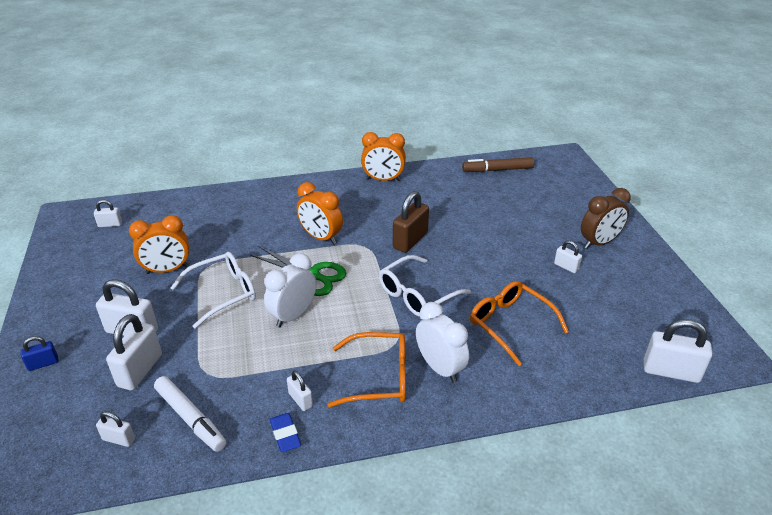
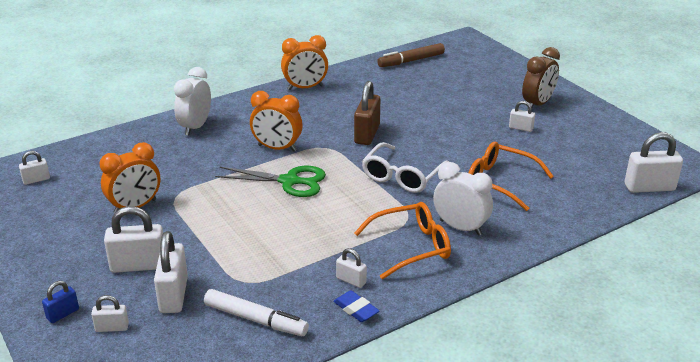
camera: 20 degrees left, 5 degrees down
white padlock [96,411,135,447] -> white padlock moved to [91,295,129,332]
white glasses [171,252,256,329] -> none
white clock [264,253,316,327] -> white clock moved to [174,67,211,136]

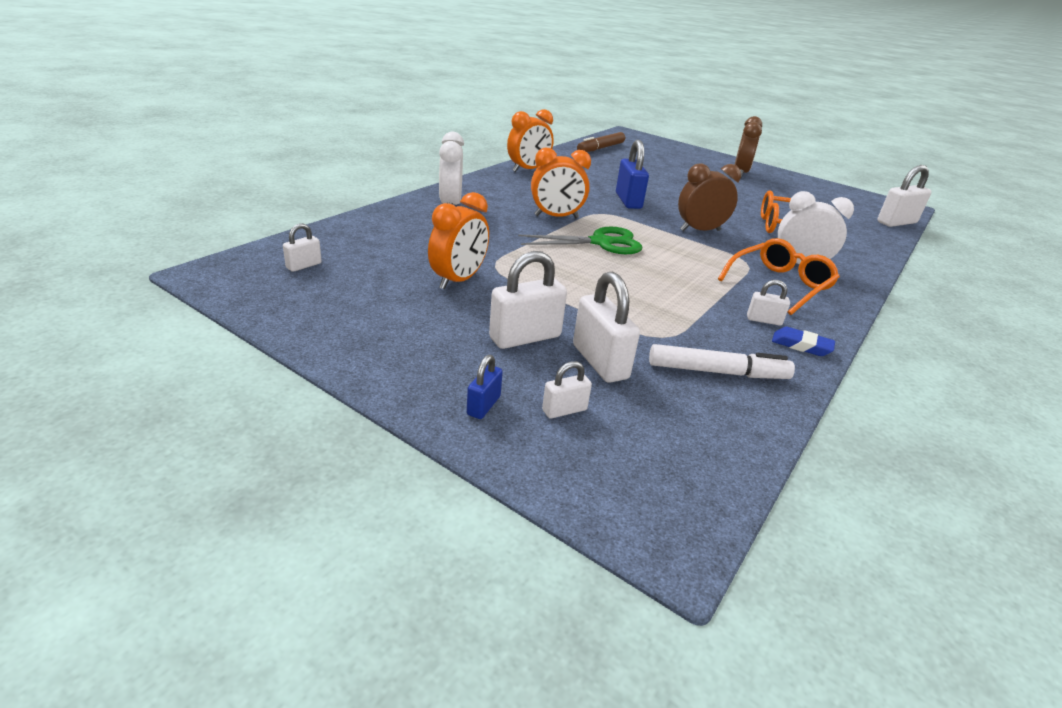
camera: 25 degrees left, 0 degrees up
brown padlock [354,81,380,145] -> blue padlock [616,140,649,209]
white glasses [362,142,449,193] -> brown clock [678,164,741,231]
white padlock [509,101,535,132] -> none

